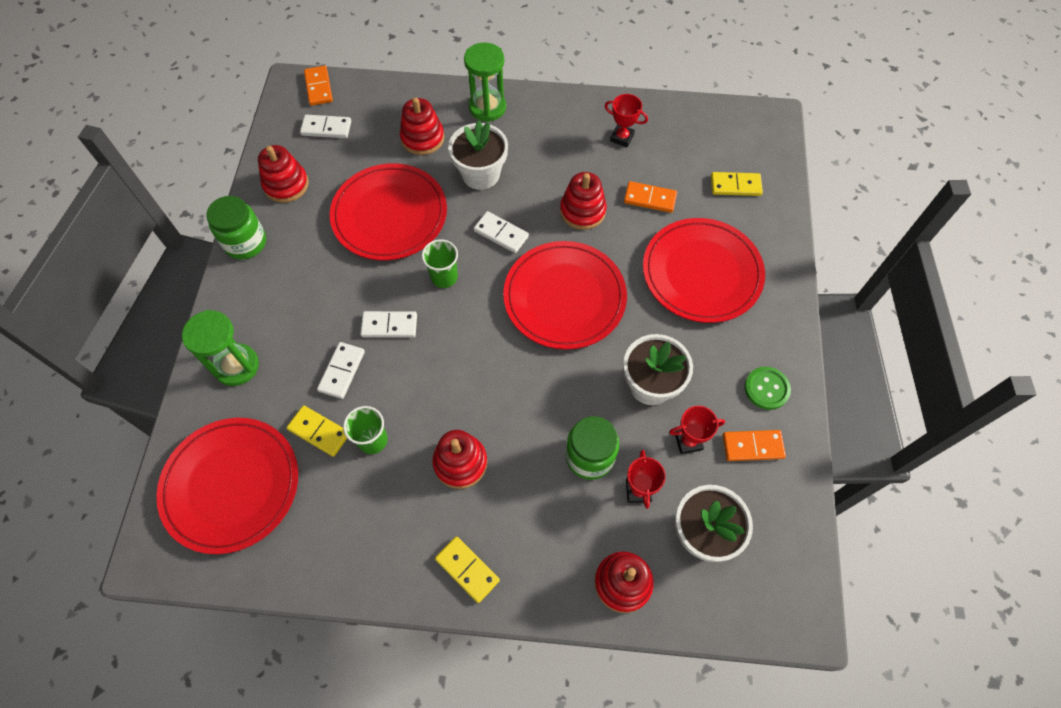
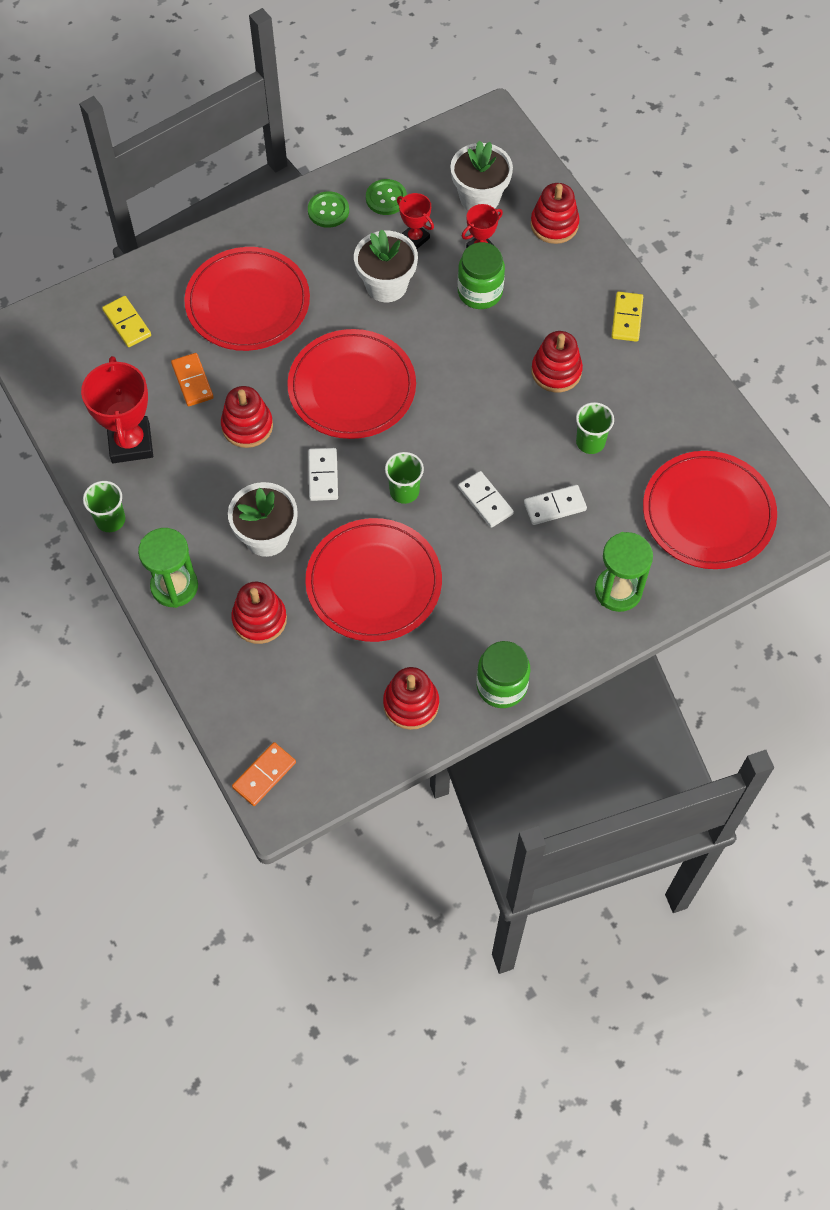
camera: 125 degrees left, 0 degrees up
yellow domino [287,406,347,457] -> none
white domino [300,115,351,138] -> none
red trophy [605,94,648,147] -> red trophy [81,356,153,463], size x1.84
orange domino [723,430,786,461] -> green button [366,179,407,215]
none -> green cup [83,481,125,532]

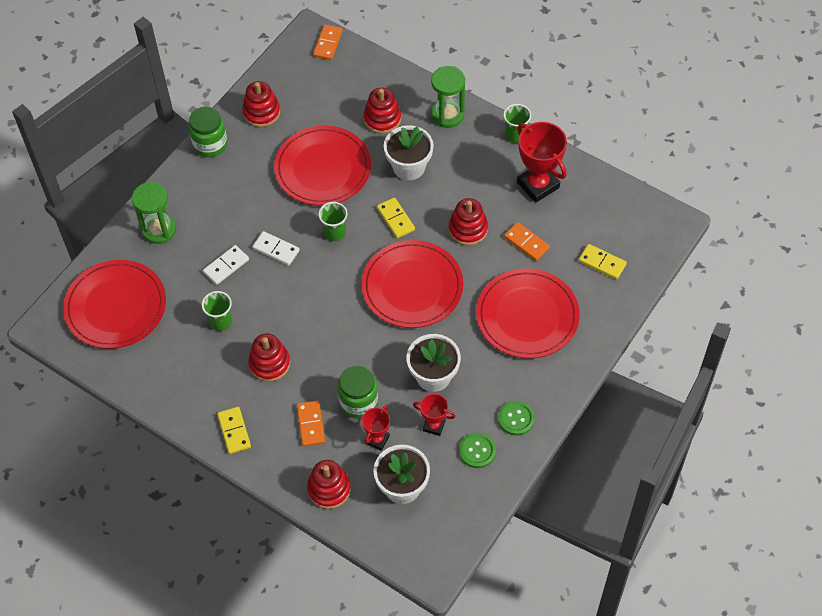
camera: 155 degrees right, 5 degrees down
white domino [308,448,338,501] -> yellow domino [377,197,415,238]
none -> orange domino [297,400,325,446]

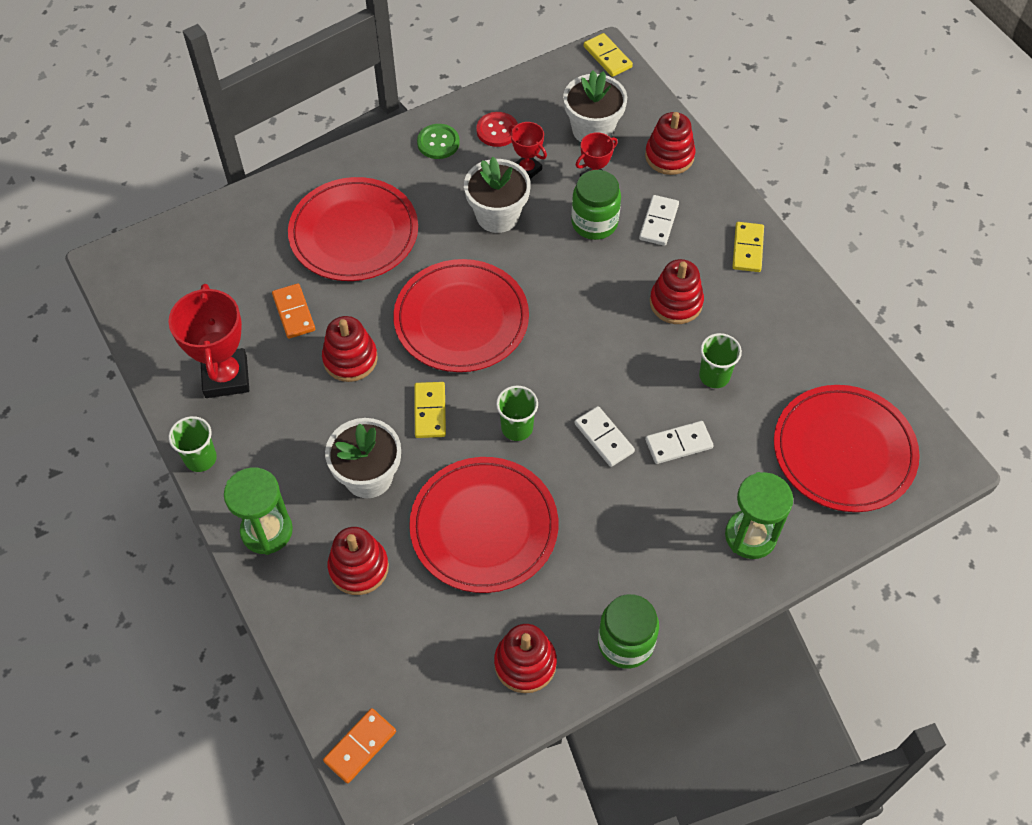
camera: 155 degrees left, 0 degrees up
orange domino [297,400,325,446] -> white domino [639,195,679,246]
green button [459,433,496,468] -> red button [476,112,518,147]
yellow domino [579,244,627,279] -> yellow domino moved to [584,33,633,77]

